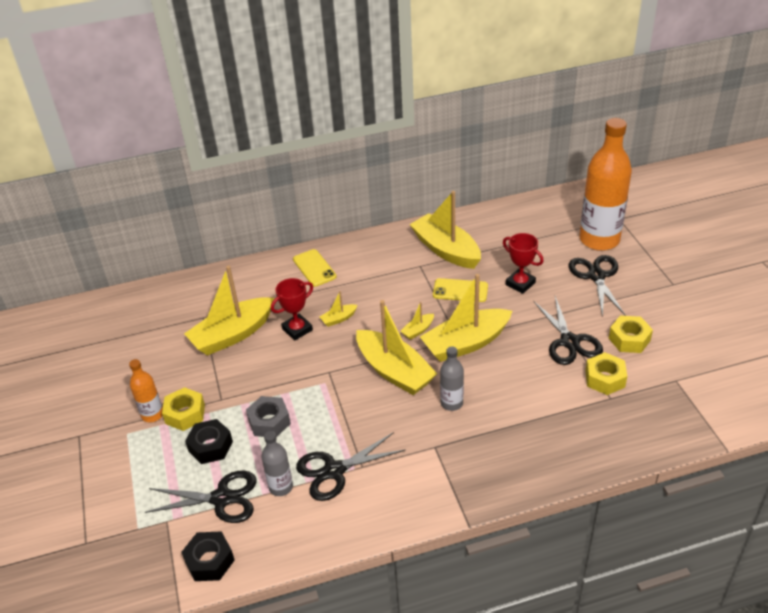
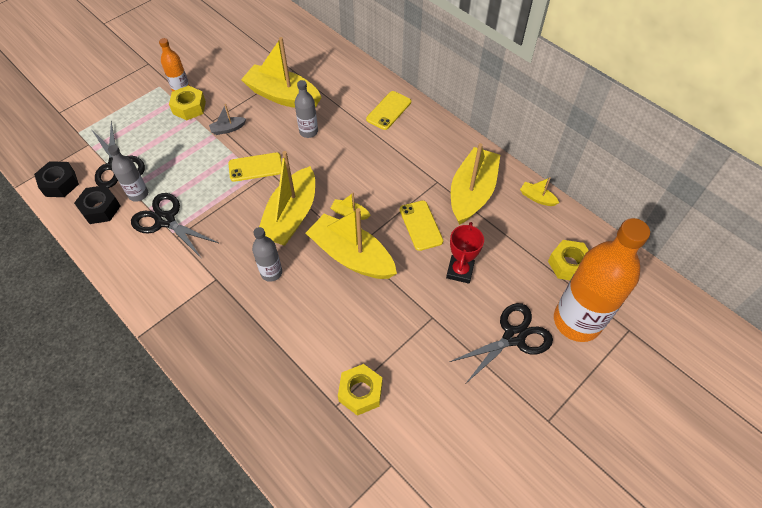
camera: 60 degrees right, 15 degrees up
black nut [185,419,233,464] -> black nut moved to [74,185,120,224]
grey nut [246,396,291,437] -> none
red trophy [271,278,313,340] -> grey bottle [295,80,318,138]
yellow boat [320,291,357,327] -> yellow boat moved to [520,177,559,206]
black scissors [534,296,603,365] -> none
yellow nut [609,316,653,353] -> yellow nut moved to [548,240,589,280]
none -> grey boat [209,104,246,135]
none -> yellow phone [228,152,282,182]

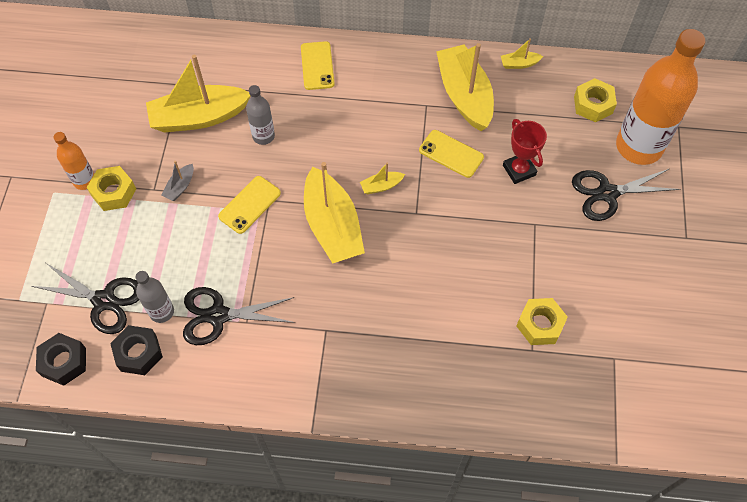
camera: 40 degrees left, 5 degrees up
grey bottle [252,227,282,282] -> none
yellow boat [306,208,397,279] -> none
black scissors [450,303,553,383] -> black scissors turned 120 degrees counterclockwise [572,169,680,221]

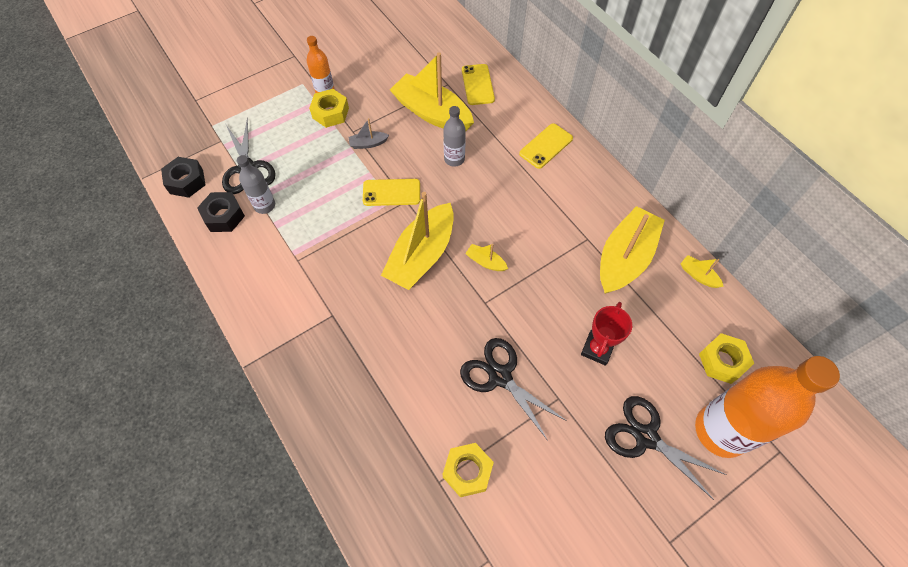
camera: 50 degrees right, 0 degrees up
black scissors [183,287,295,345] -> black scissors moved to [460,338,567,441]
yellow phone [419,130,484,178] -> yellow phone moved to [462,64,495,105]

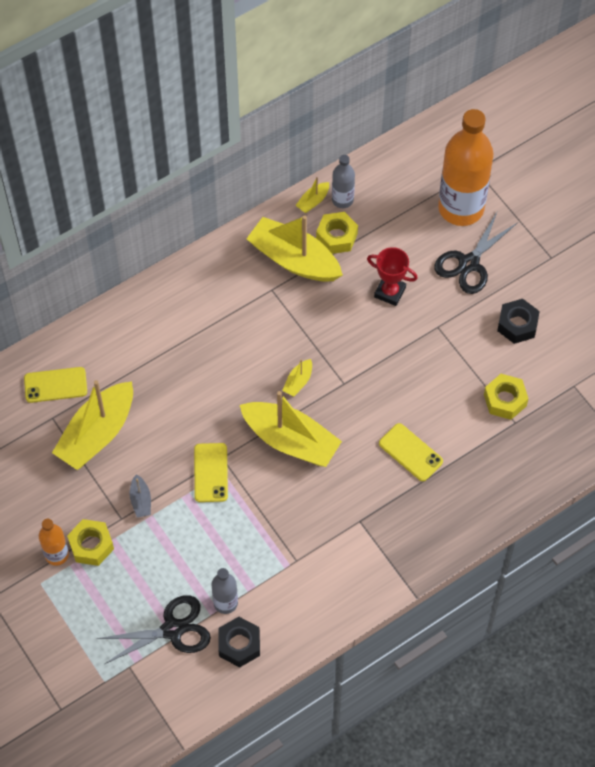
camera: 90 degrees left, 0 degrees up
black nut [161,157,206,198] -> black nut moved to [497,299,540,344]
grey bottle [443,106,466,167] -> grey bottle moved to [332,155,355,208]
black scissors [460,338,567,441] -> none
yellow phone [519,123,573,169] -> yellow phone moved to [379,423,443,481]
yellow nut [699,333,754,384] -> yellow nut moved to [316,212,358,254]

